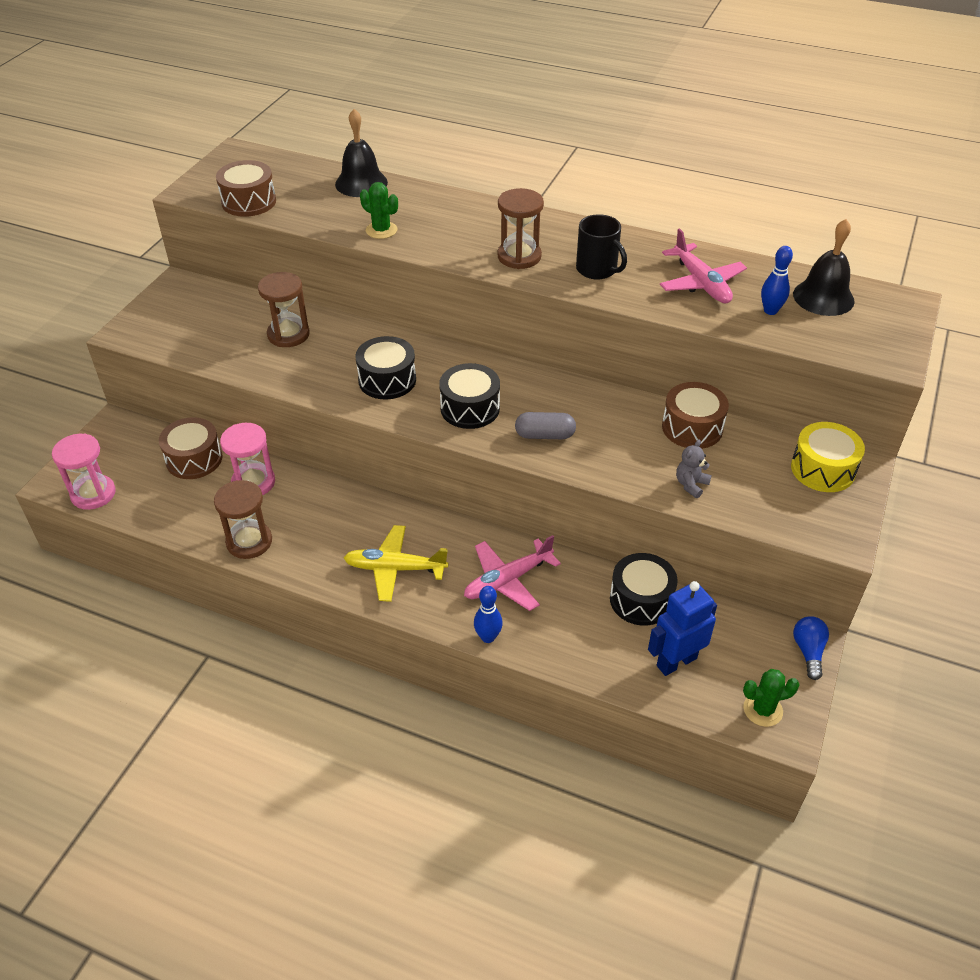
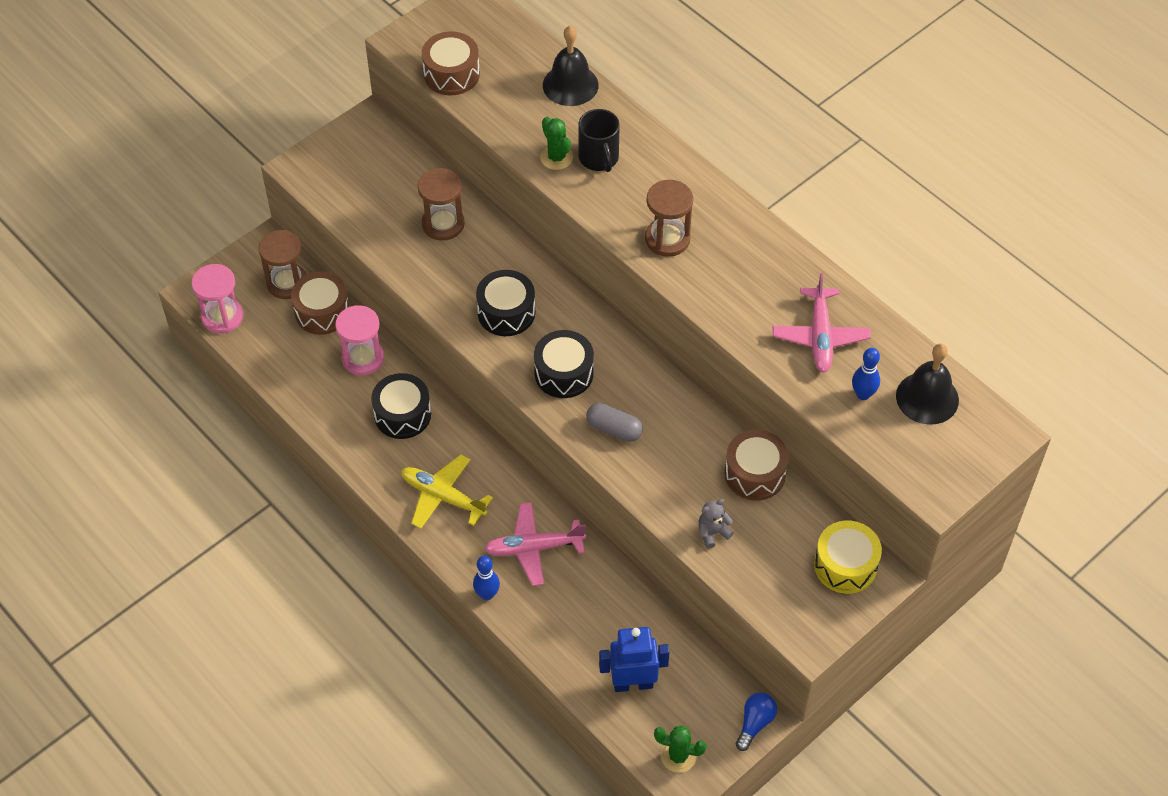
camera: 25 degrees right, 10 degrees up
brown hourglass [214,480,272,559] -> brown hourglass moved to [258,230,307,299]
black mug [576,214,627,279] -> black mug moved to [578,109,620,172]
black drum [610,553,678,626] -> black drum moved to [371,373,431,439]

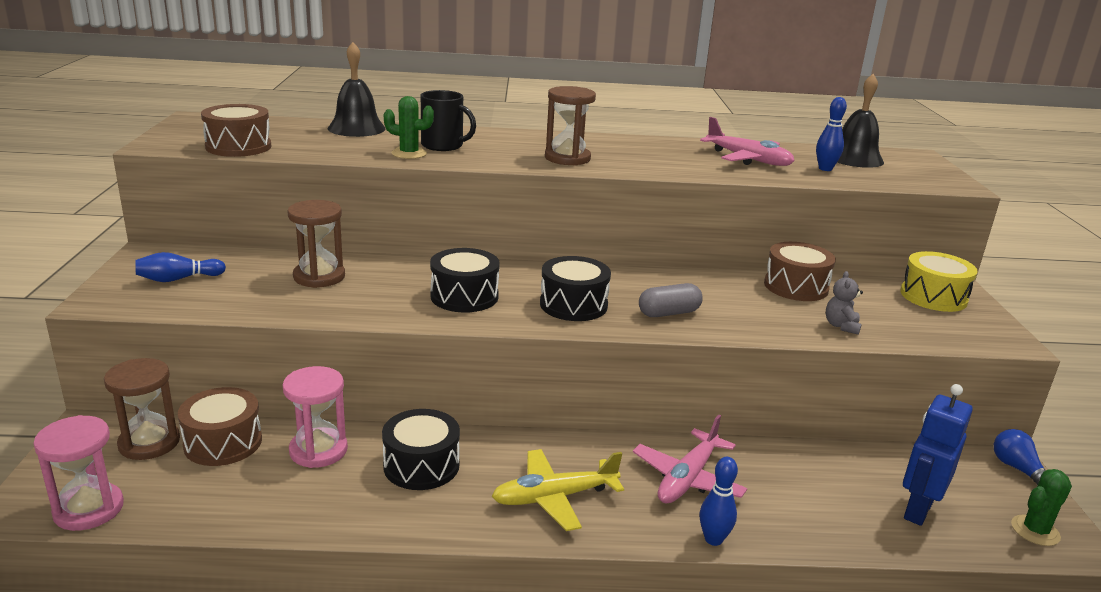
camera: 50 degrees left, 30 degrees down
none -> blue bowling pin [135,252,226,282]

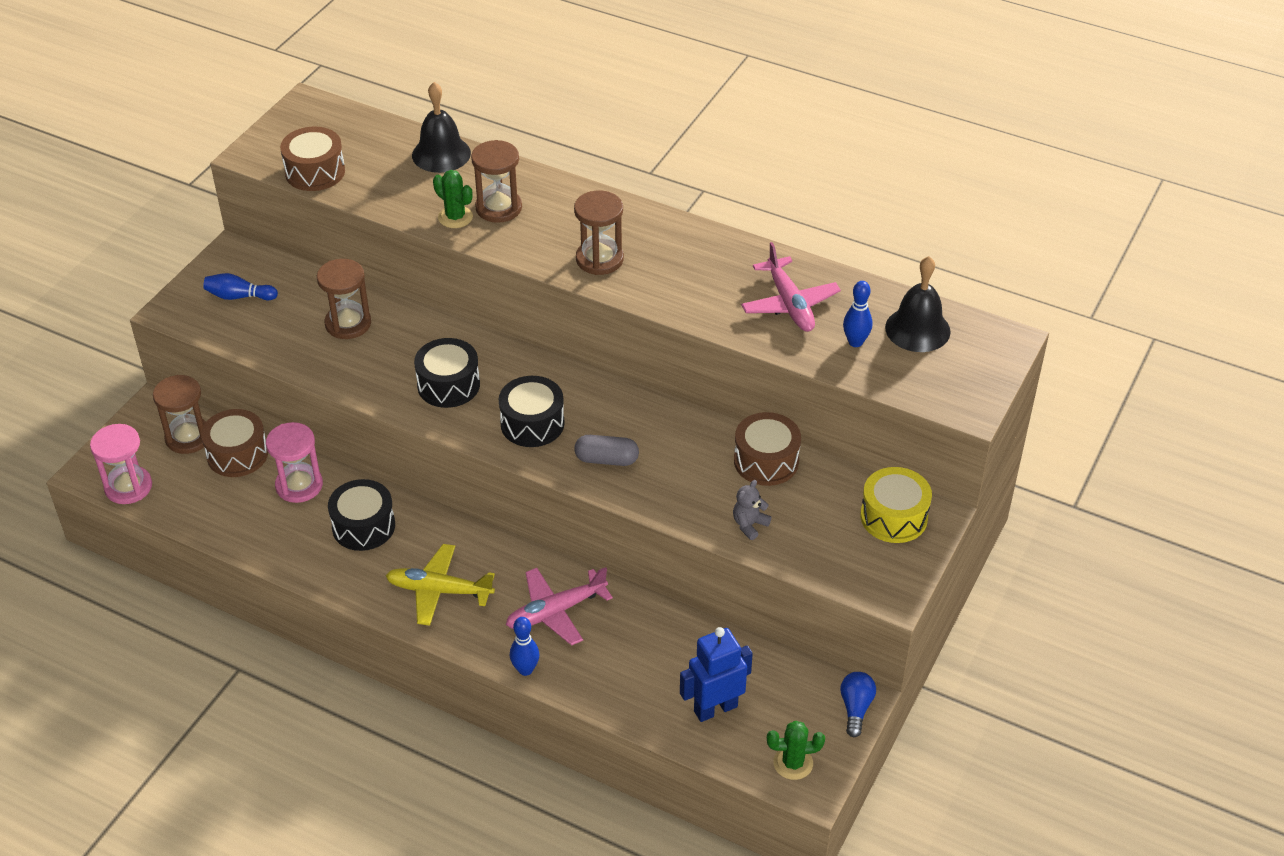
camera: 30 degrees right, 20 degrees up
black mug [421,90,476,151] -> brown hourglass [471,140,522,223]

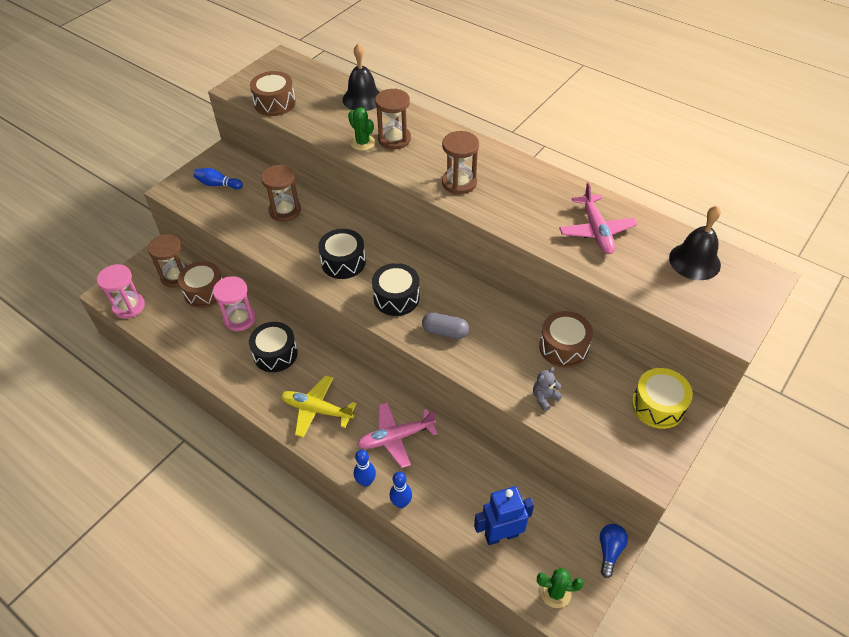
camera: 10 degrees right, 5 degrees up
blue bowling pin [843,281,872,347] -> blue bowling pin moved to [390,472,412,508]

